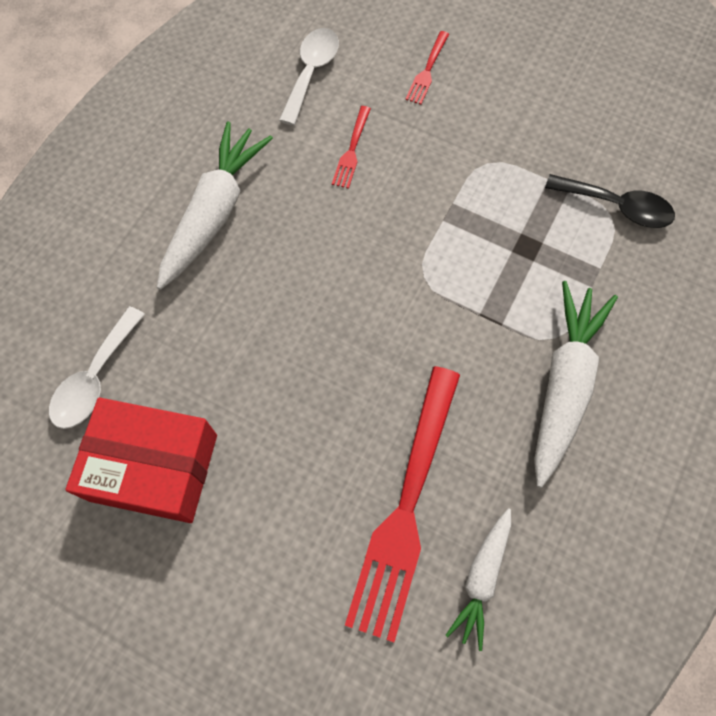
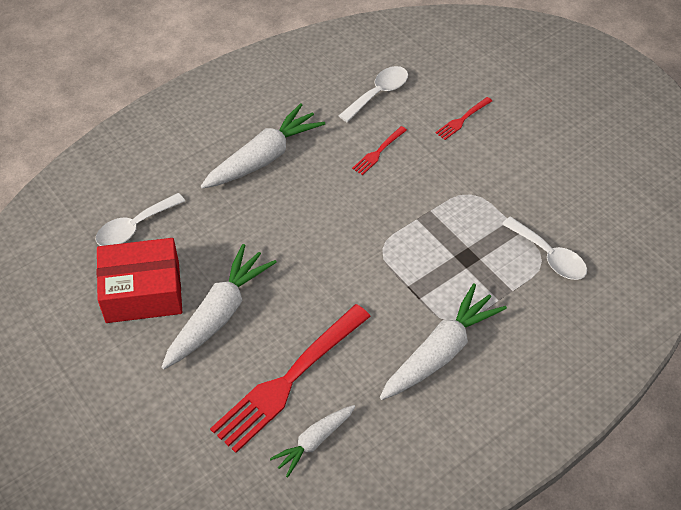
camera: 25 degrees right, 15 degrees down
red box [65,397,217,523] -> red box turned 45 degrees counterclockwise [97,238,182,323]
black spoon [545,174,675,228] -> white spoon [502,217,587,280]
none -> white carrot [162,244,277,369]

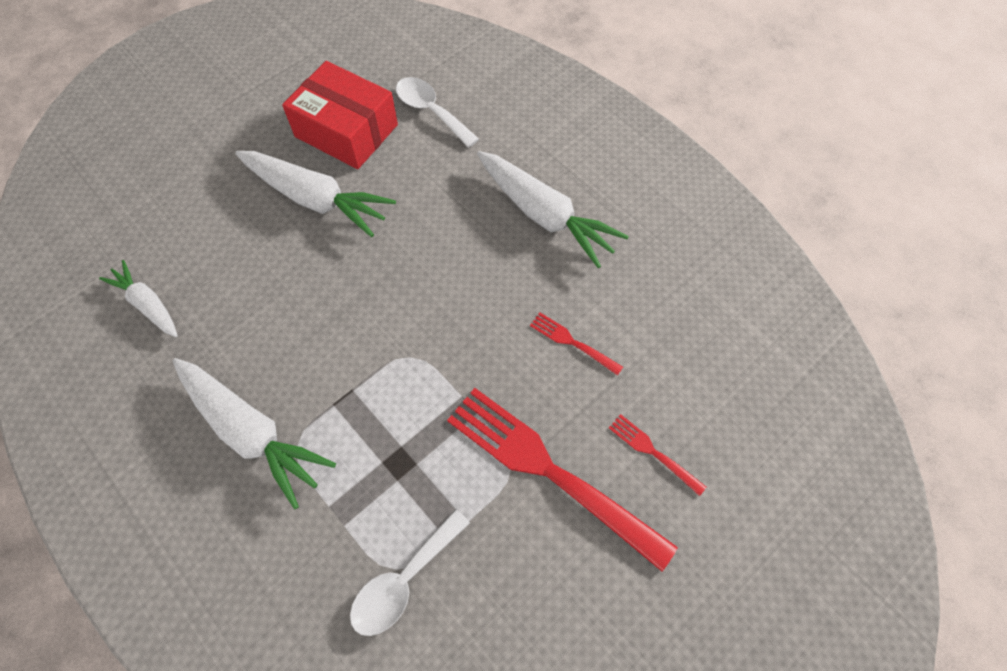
camera: 85 degrees right, 10 degrees up
red box [97,238,182,323] -> red box turned 45 degrees counterclockwise [282,61,398,169]
red fork [210,304,371,453] -> red fork moved to [447,388,678,571]
white spoon [338,66,408,122] -> none

